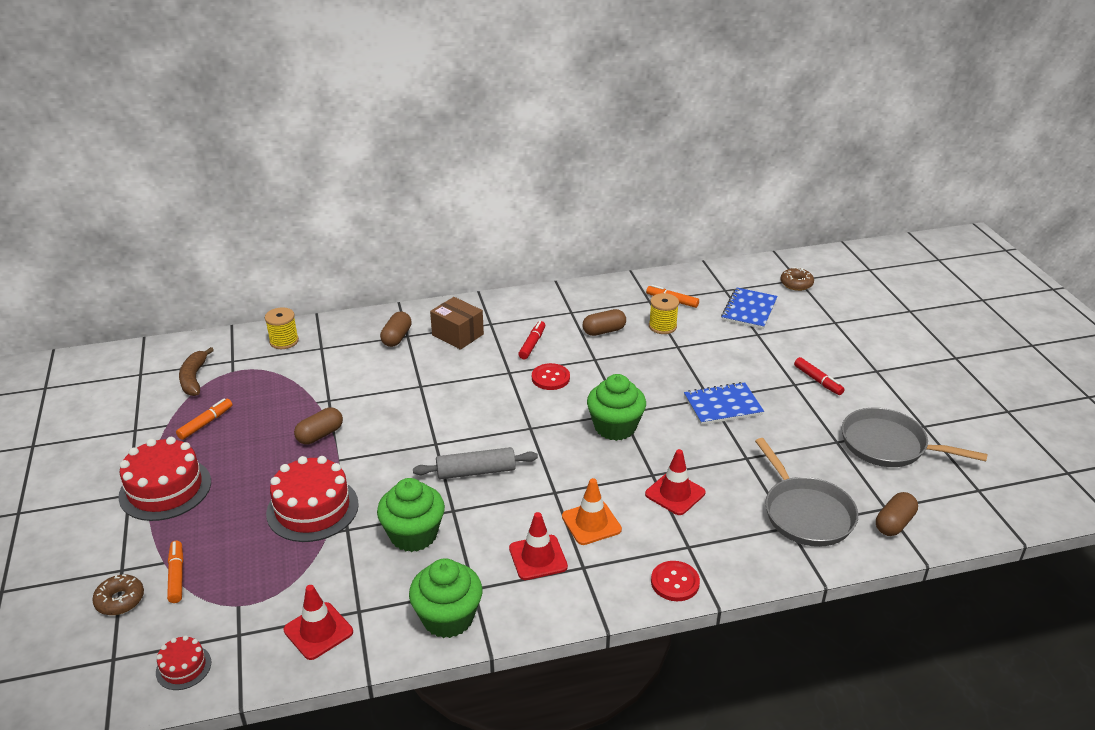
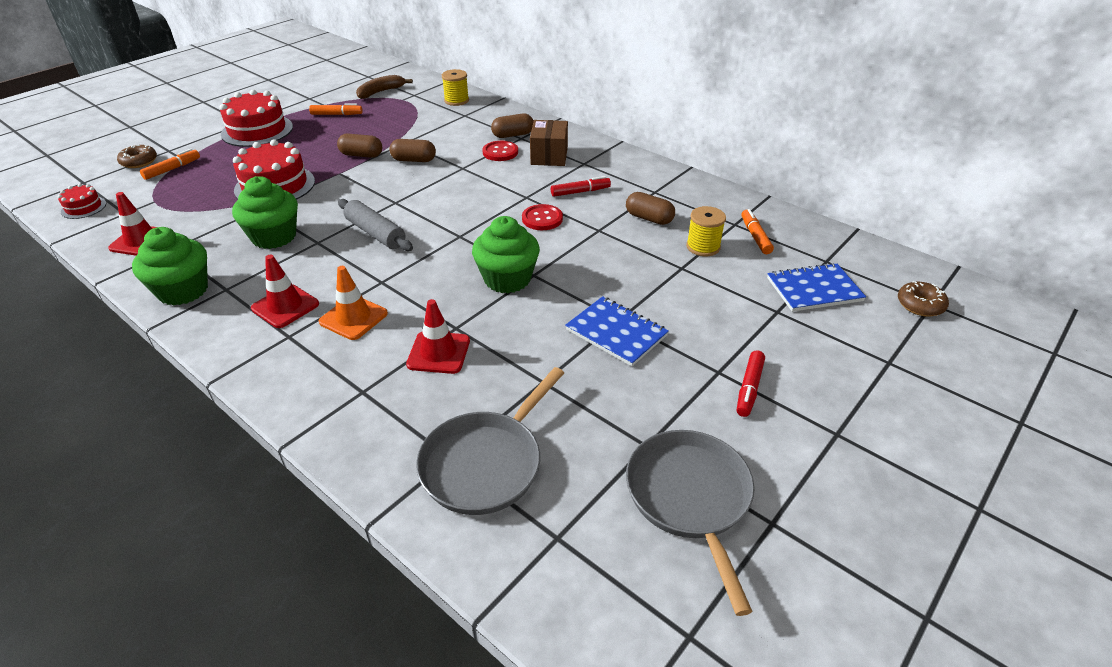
camera: 55 degrees right, 5 degrees up
red button [651,561,700,601] -> red button moved to [483,141,518,161]
brown capsule [876,492,918,536] -> brown capsule moved to [389,139,436,162]

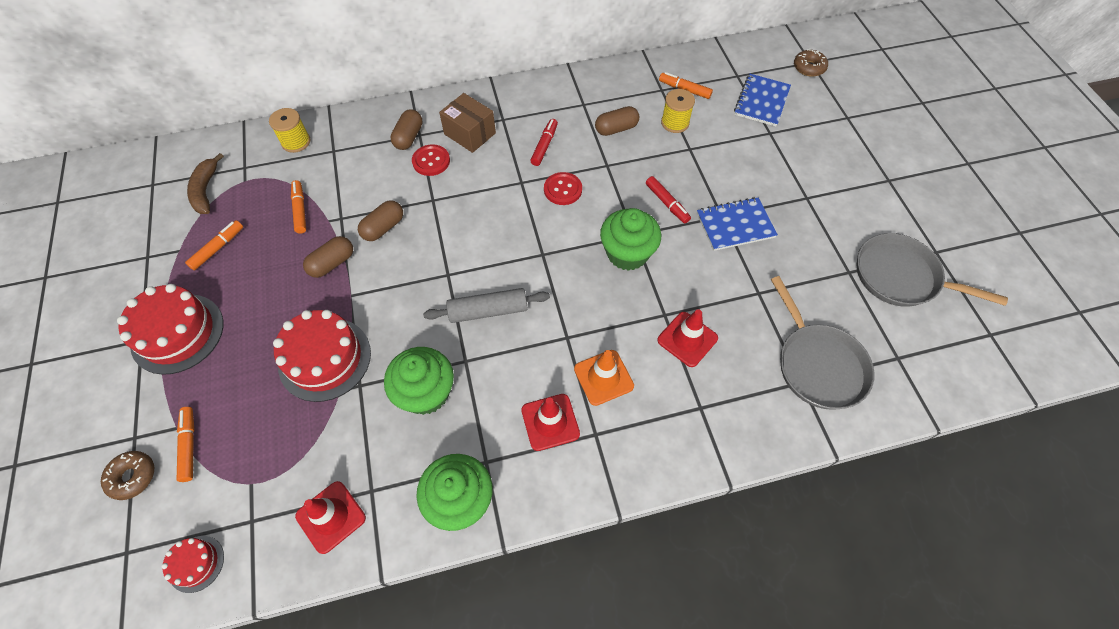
camera: 55 degrees left, 20 degrees up
red marker [737,350,765,417] -> red marker moved to [646,176,691,223]
none -> orange marker [291,180,306,234]

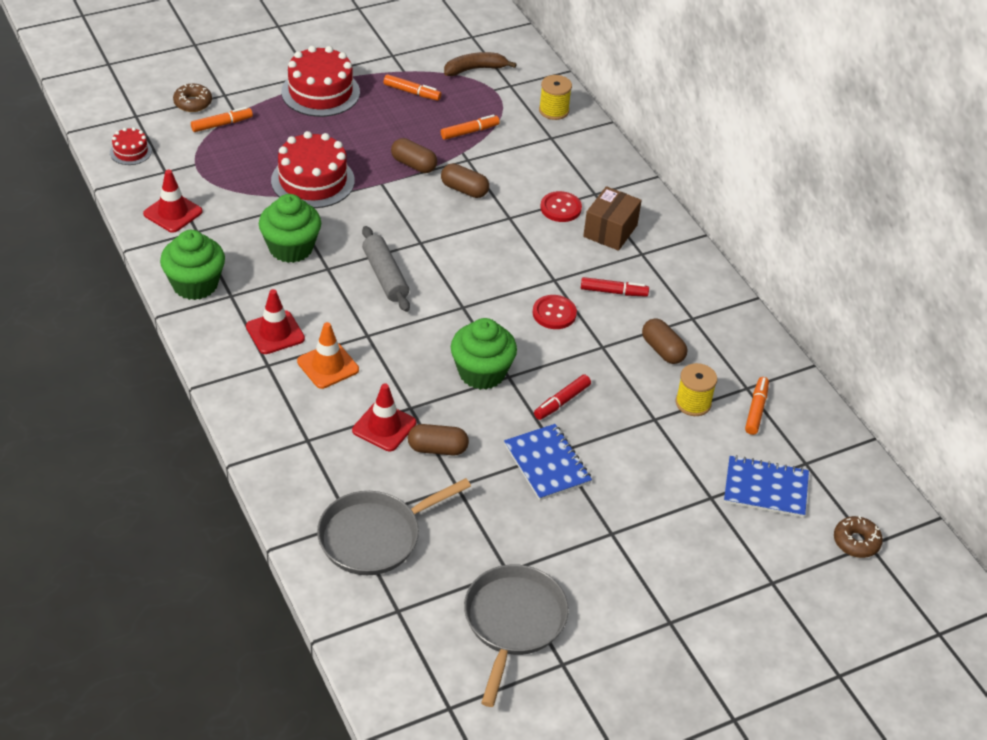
camera: 75 degrees right, 15 degrees down
brown capsule [390,109,423,150] -> brown capsule moved to [408,424,469,455]

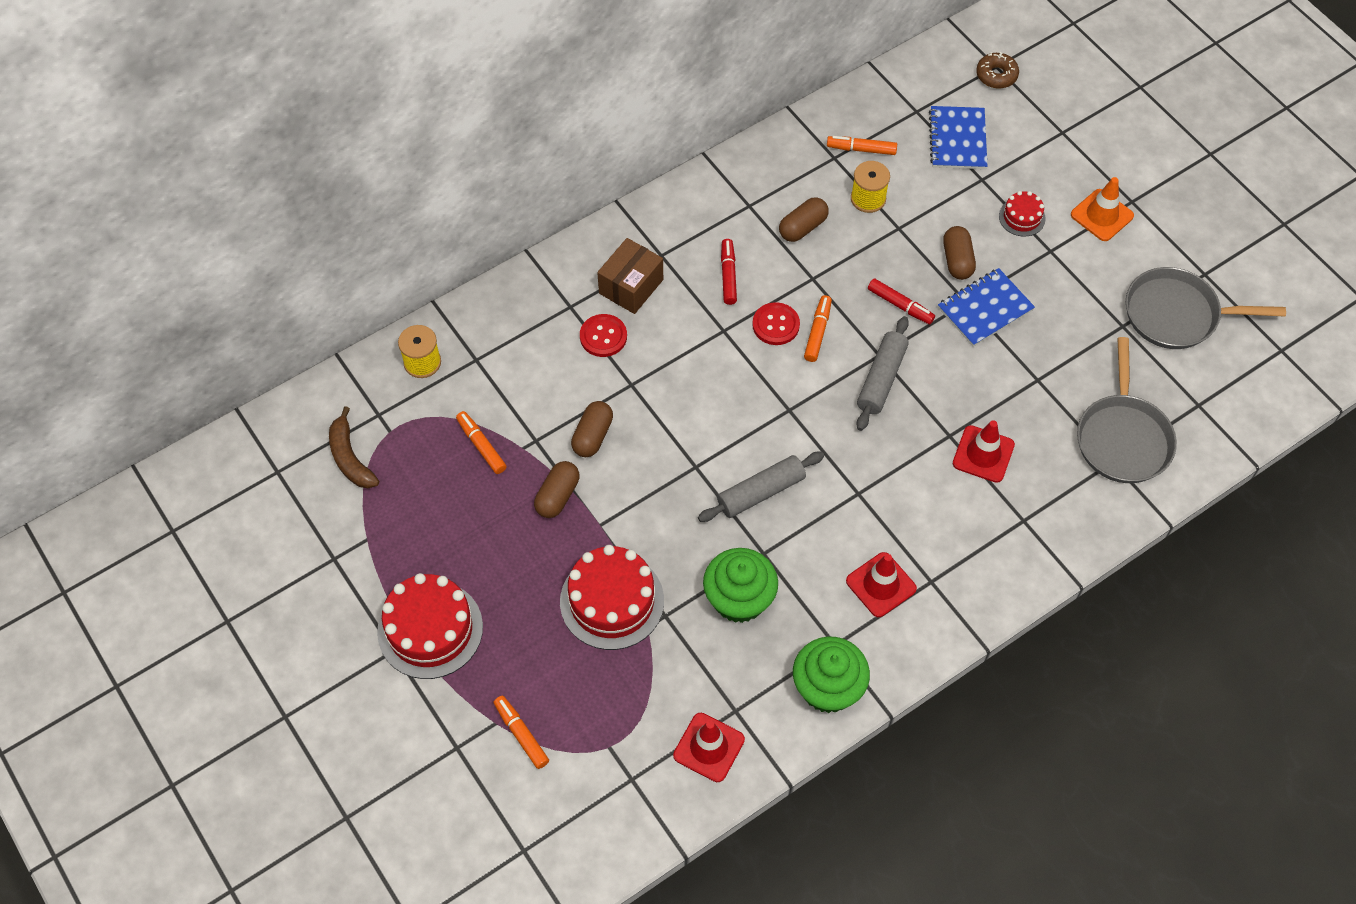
camera: 95 degrees left, 15 degrees up
red cake [110,127,152,165] -> red cake moved to [999,191,1046,237]
brown donut [173,84,212,112] -> none
orange traffic cone [297,322,359,389] -> orange traffic cone moved to [1071,177,1134,241]
grey pan [317,478,471,575] -> grey pan turned 45 degrees clockwise [1077,337,1177,483]
orange marker [384,74,441,101] -> orange marker moved to [804,295,832,362]
brown capsule [408,424,469,455] -> brown capsule moved to [943,226,976,280]
green cupcake [451,318,517,390] -> grey rolling pin [856,316,909,431]
brown box [583,186,642,251] -> brown box turned 75 degrees counterclockwise [597,238,663,314]

